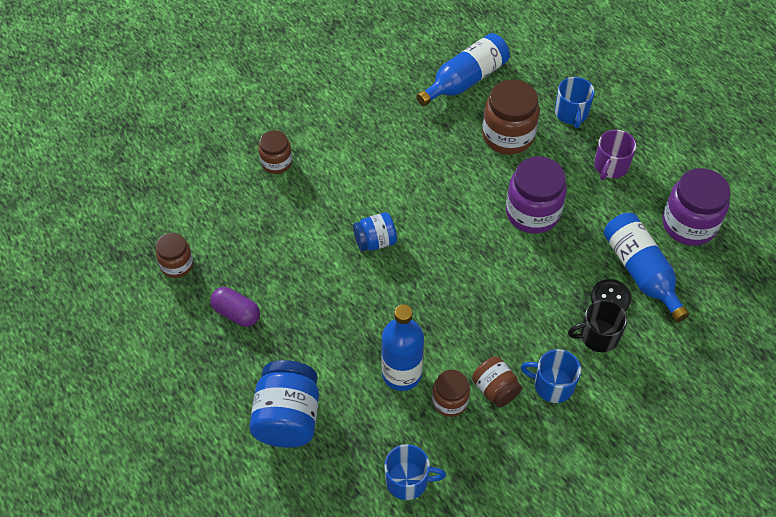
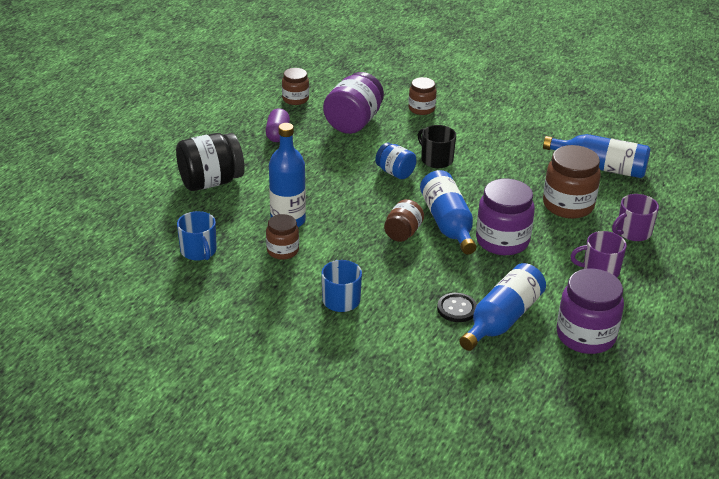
camera: 60 degrees right, 20 degrees down
blue jar [249,360,319,448] -> black jar [176,133,245,191]
brown jar [472,356,522,407] -> brown jar moved to [384,199,424,242]
blue mug [555,77,595,128] -> purple mug [612,194,659,241]
black mug [568,300,627,352] -> black mug moved to [418,125,456,168]
none -> purple jar [323,72,384,134]
none -> blue bottle [420,170,476,255]

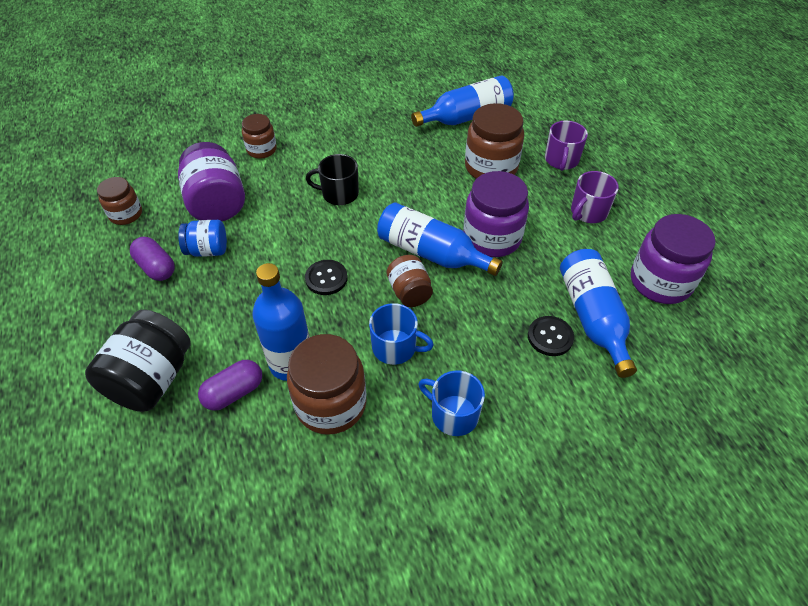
camera: 45 degrees left, 15 degrees up
blue mug [177,211,217,261] -> blue mug moved to [369,303,434,365]
brown jar [266,214,299,260] -> brown jar [287,334,367,435], size x1.71
blue jar [375,143,417,179] -> blue jar moved to [178,220,227,257]
none -> purple capsule [198,360,262,411]
none -> black button [305,260,348,295]

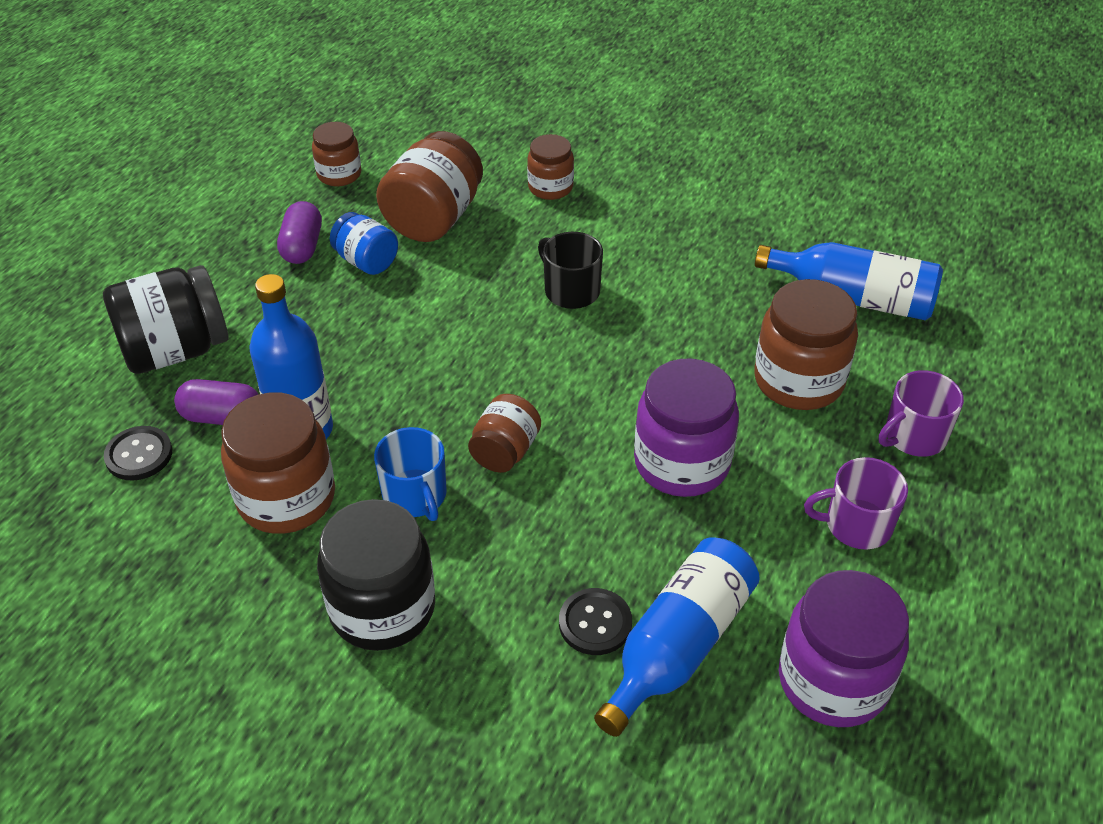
camera: 45 degrees right, 5 degrees down
purple jar [178,142,245,221] -> brown jar [376,131,483,242]
black button [305,260,348,295] -> black button moved to [104,426,172,481]
blue bottle [377,202,503,276] -> none
blue mug [419,371,485,436] -> black jar [317,499,435,651]

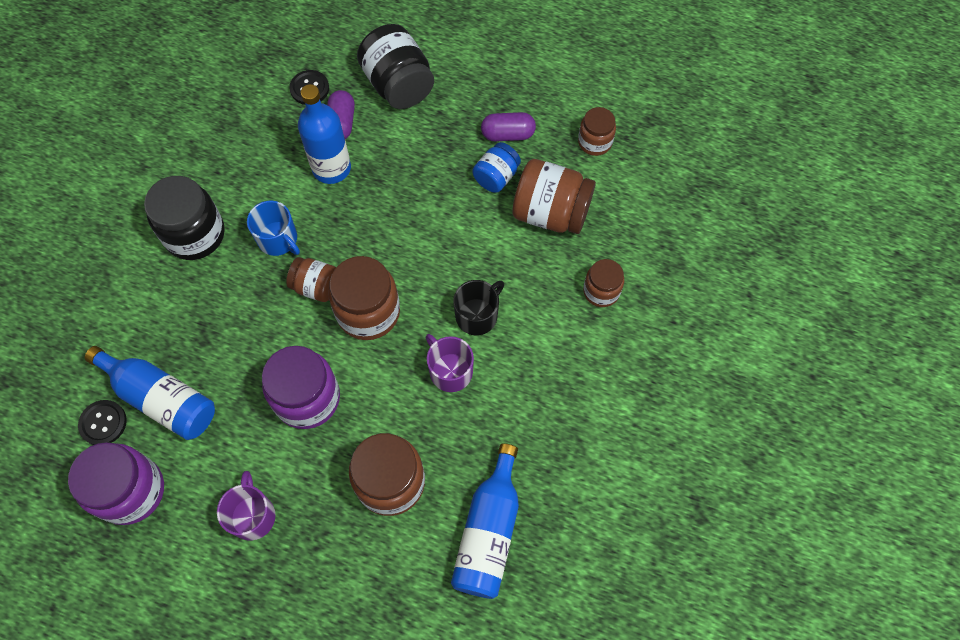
camera: 85 degrees right, 20 degrees up
brown jar [221,392,335,534] -> brown jar moved to [328,256,400,340]
blue mug [374,427,447,521] -> blue mug turned 105 degrees counterclockwise [247,201,300,256]
black button [559,588,632,655] -> black button moved to [78,400,127,445]
purple mug [879,370,964,457] -> purple mug moved to [425,334,474,392]

